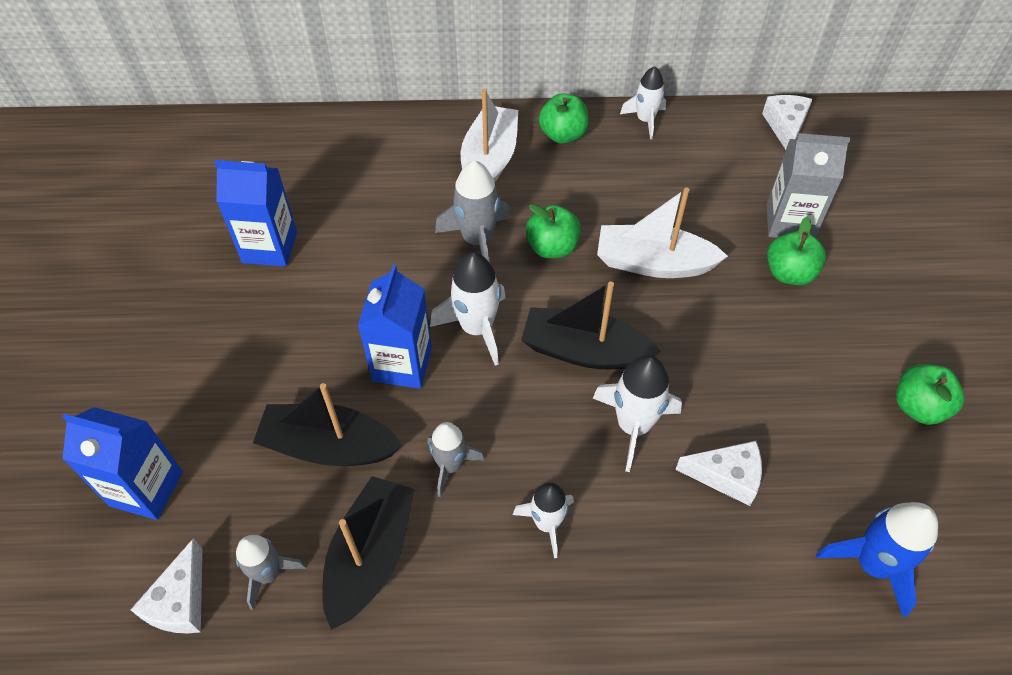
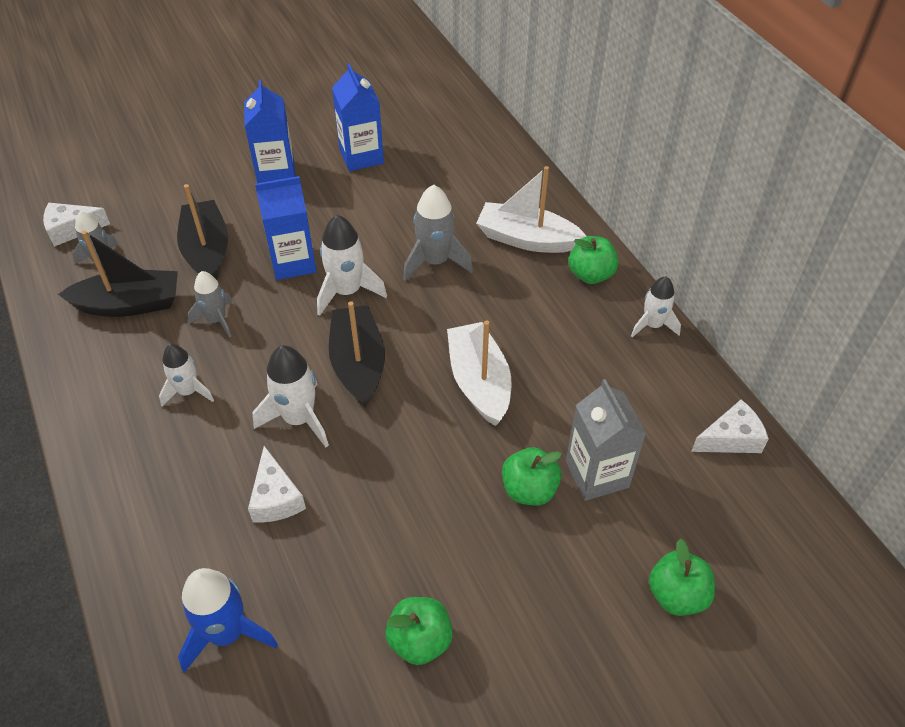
camera: 65 degrees right, 5 degrees down
blue carton [62,407,183,520] -> blue carton moved to [244,80,295,183]
white boat [461,89,518,182] -> white boat turned 150 degrees counterclockwise [476,166,586,253]
green apple [526,204,581,258] -> green apple moved to [649,539,715,616]

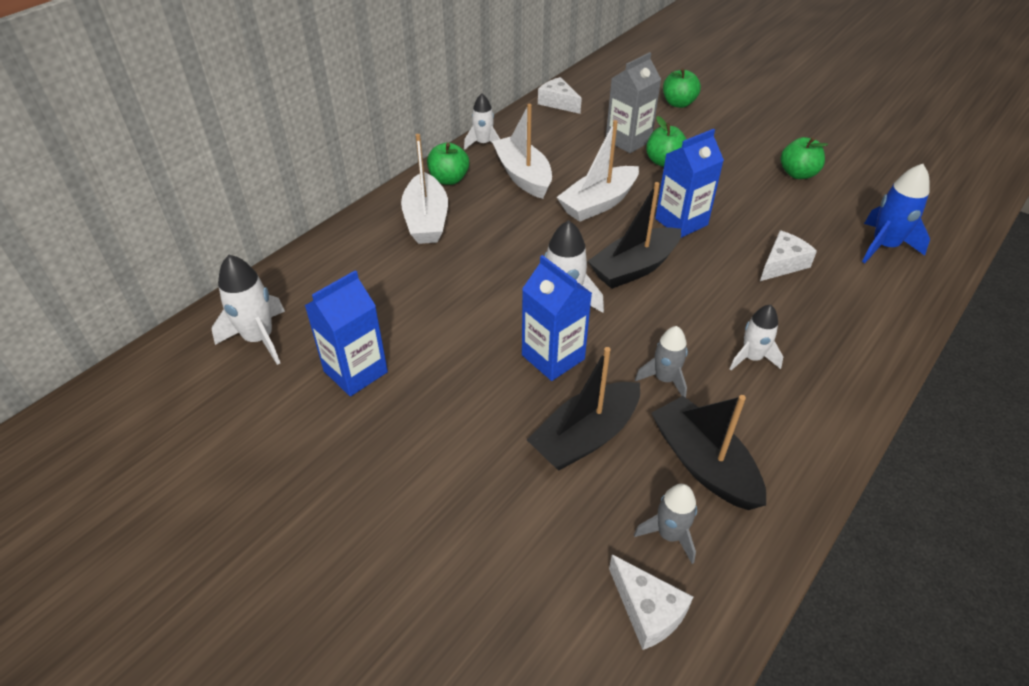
camera: 115 degrees left, 5 degrees down
blue carton [244,80,295,183] -> blue carton moved to [655,129,724,238]
white rocket [253,345,329,447] -> white rocket moved to [212,255,285,365]
grey rocket [403,184,473,281] -> none
none -> white boat [492,104,552,199]

